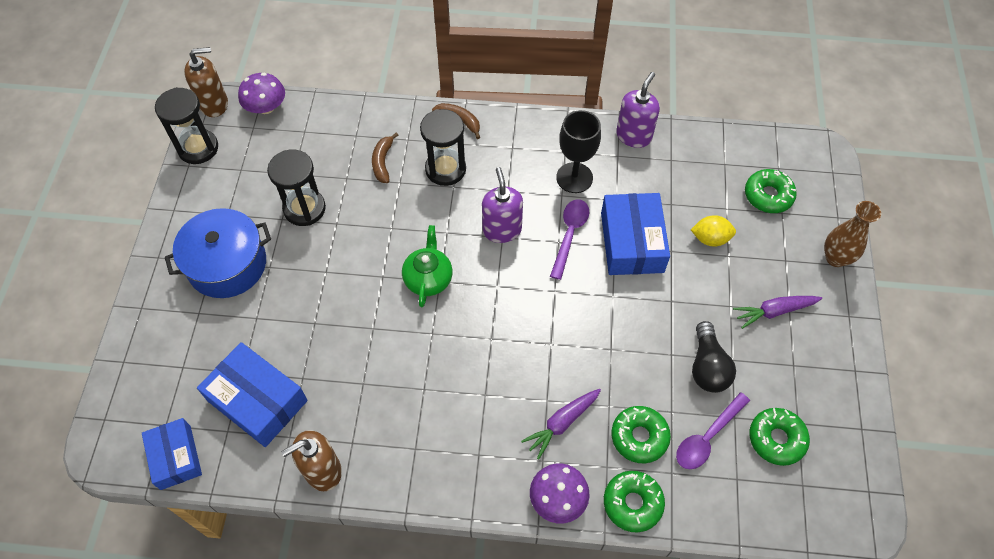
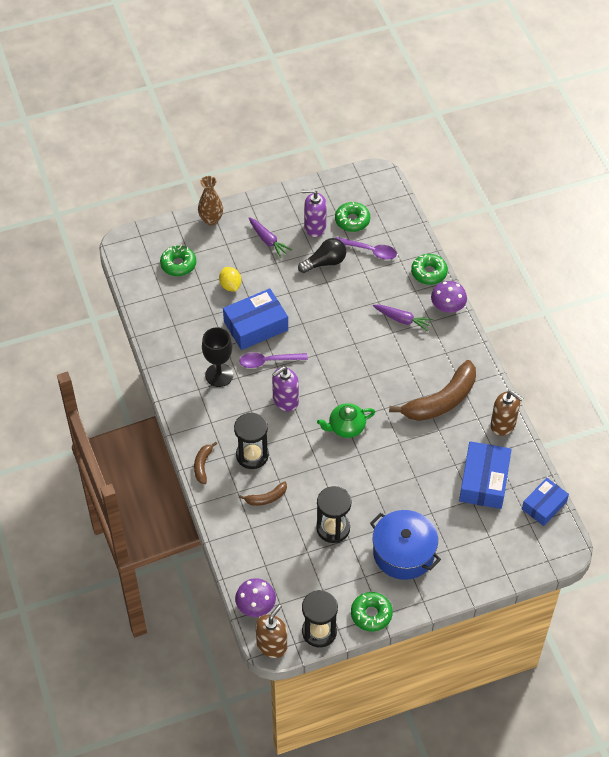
camera: 115 degrees left, 5 degrees down
brown soap dispenser [184,47,228,117] -> brown soap dispenser turned 75 degrees clockwise [256,604,287,658]
green donut [611,406,671,463] -> green donut moved to [351,592,393,632]
purple soap dispenser [616,72,660,148] -> purple soap dispenser moved to [302,189,327,237]
none -> brown banana [389,360,476,421]

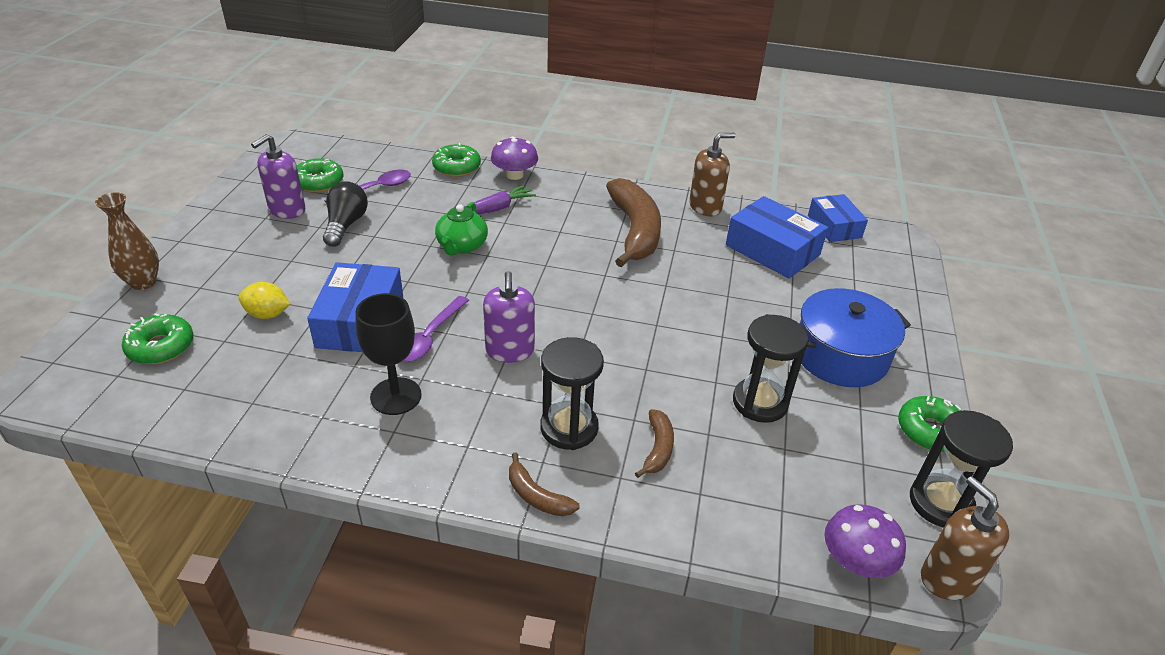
camera: 60 degrees left, 15 degrees down
purple carrot [249,217,292,258] -> none
green teapot [317,403,375,438] -> green teapot moved to [435,202,488,256]

